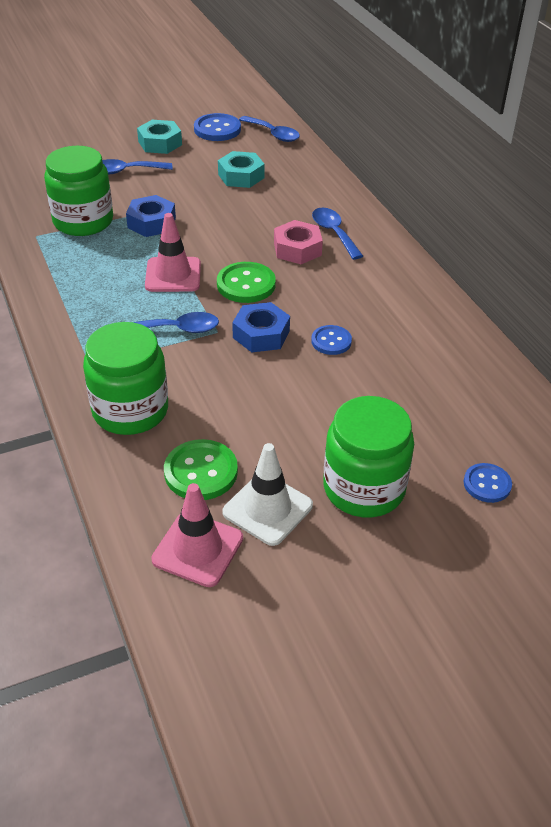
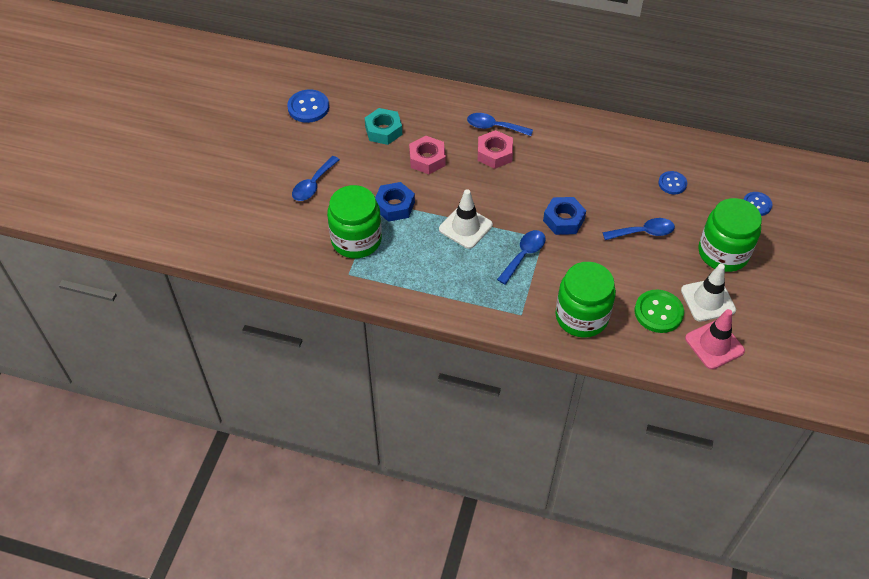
camera: 50 degrees left, 10 degrees up
turquoise nut [137,120,182,154] -> none
pink traffic cone [145,213,201,292] -> white traffic cone [439,189,493,249]
green button [217,262,276,303] -> none
blue spoon [239,116,300,142] -> blue spoon moved to [602,218,675,240]
blue button [311,325,352,355] -> blue button moved to [658,171,687,194]
none -> pink nut [409,136,446,174]

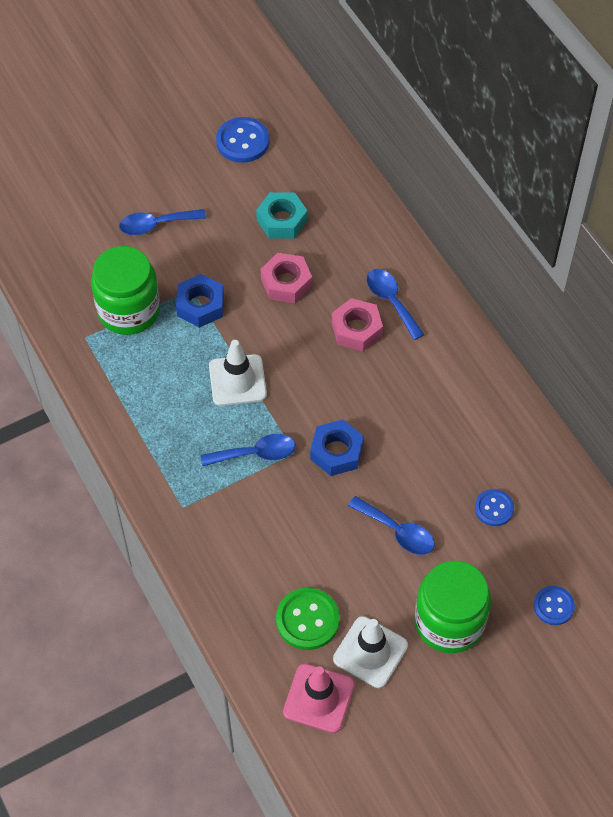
camera: 45 degrees right, 5 degrees up
green jar [555,262,616,338] -> none

